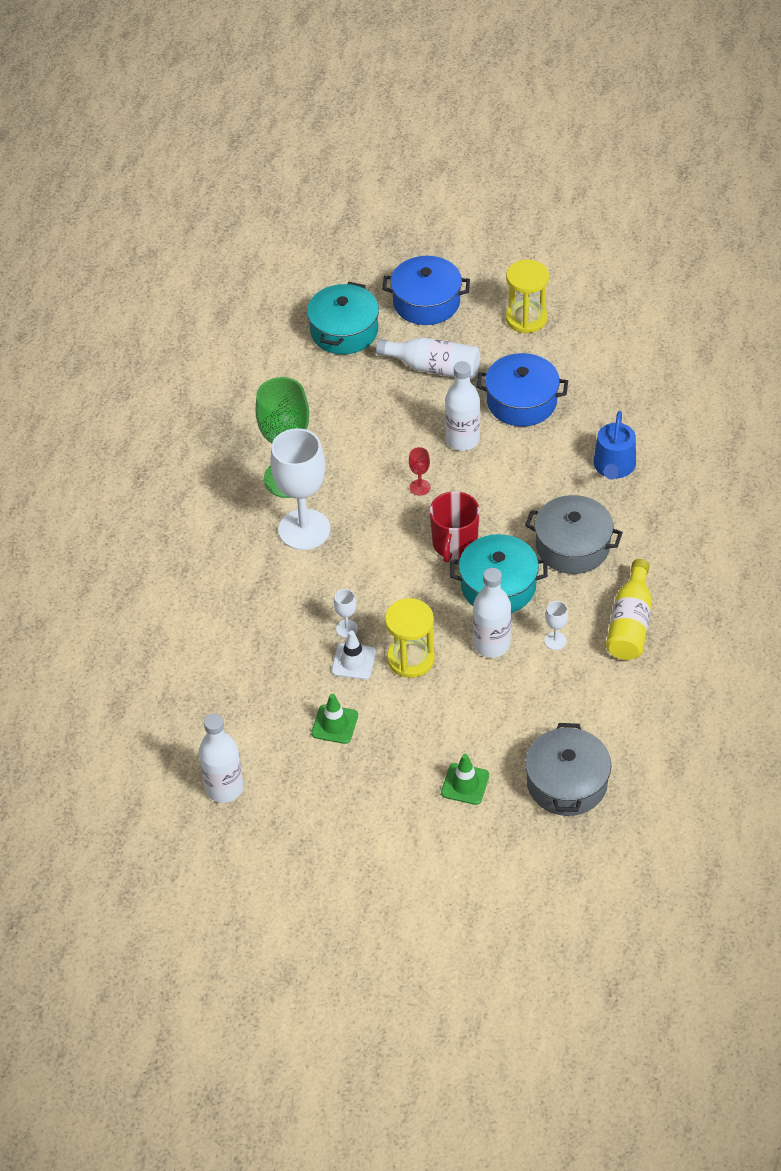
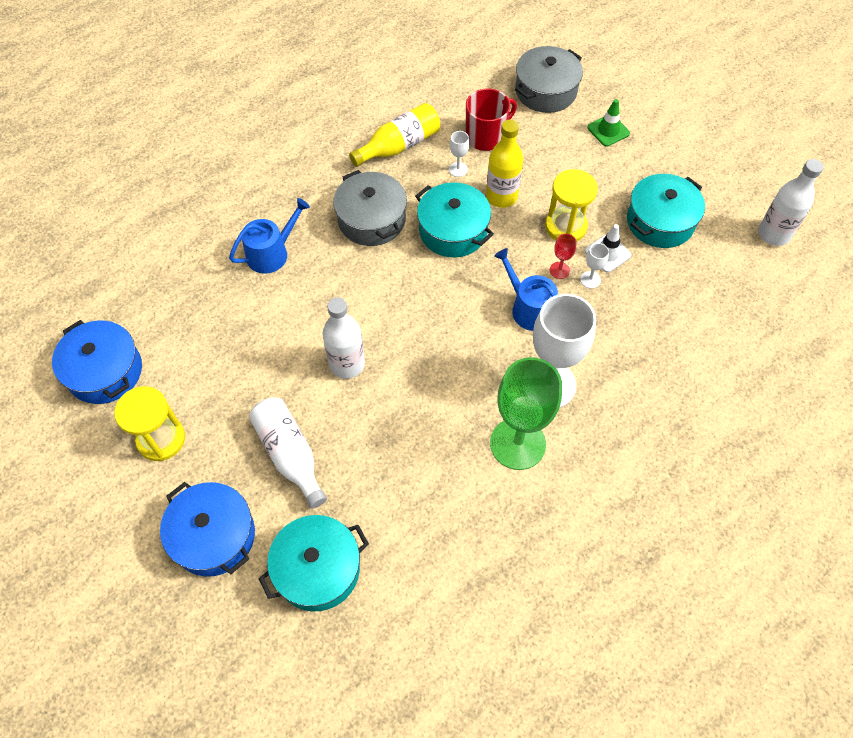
camera: 140 degrees left, 10 degrees up
green traffic cone [311,694,358,744] -> turquoise pot [627,174,705,248]
red goblet [409,447,431,496] -> red goblet moved to [550,233,577,279]
red mug [429,491,480,562] -> red mug moved to [466,89,517,151]
white bottle [473,568,511,658] -> yellow bottle [486,120,523,208]
blue pot [476,353,568,426] -> blue pot moved to [52,320,142,404]
none -> blue watering can [494,248,558,331]

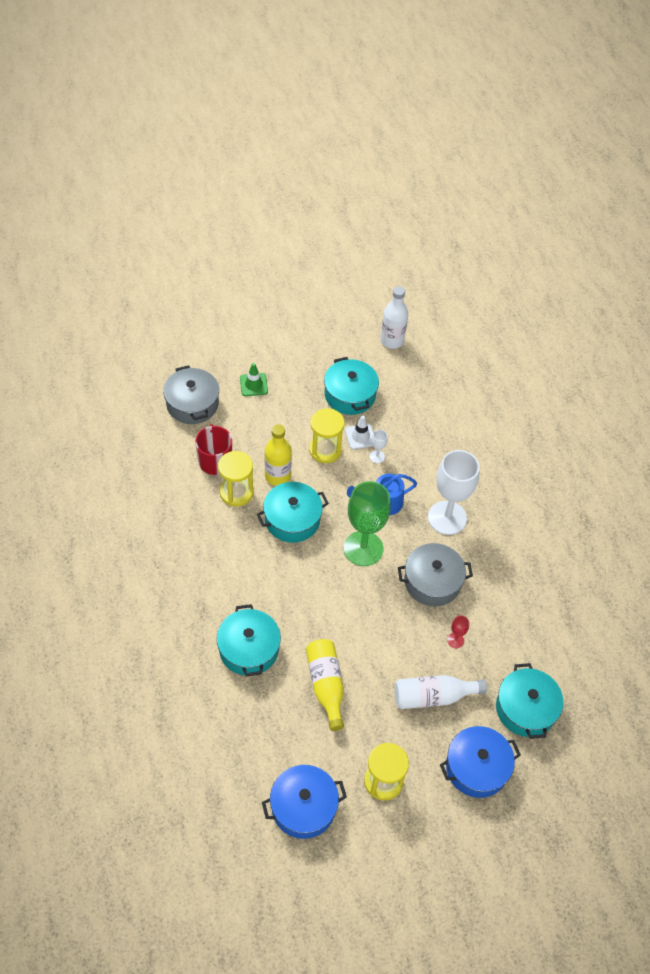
camera: 70 degrees left, 5 degrees down
blue watering can [229,198,310,274] -> turquoise pot [217,604,281,677]
white bottle [323,297,365,379] -> none
grey pot [333,170,407,246] -> grey pot moved to [398,543,473,606]
yellow bottle [349,103,440,167] -> yellow bottle moved to [306,639,344,731]
white goblet [449,131,469,177] -> yellow hourglass [218,451,254,506]
green goblet [490,357,562,470] -> green goblet moved to [344,481,391,566]
red goblet [550,233,577,279] -> red goblet moved to [447,615,469,648]

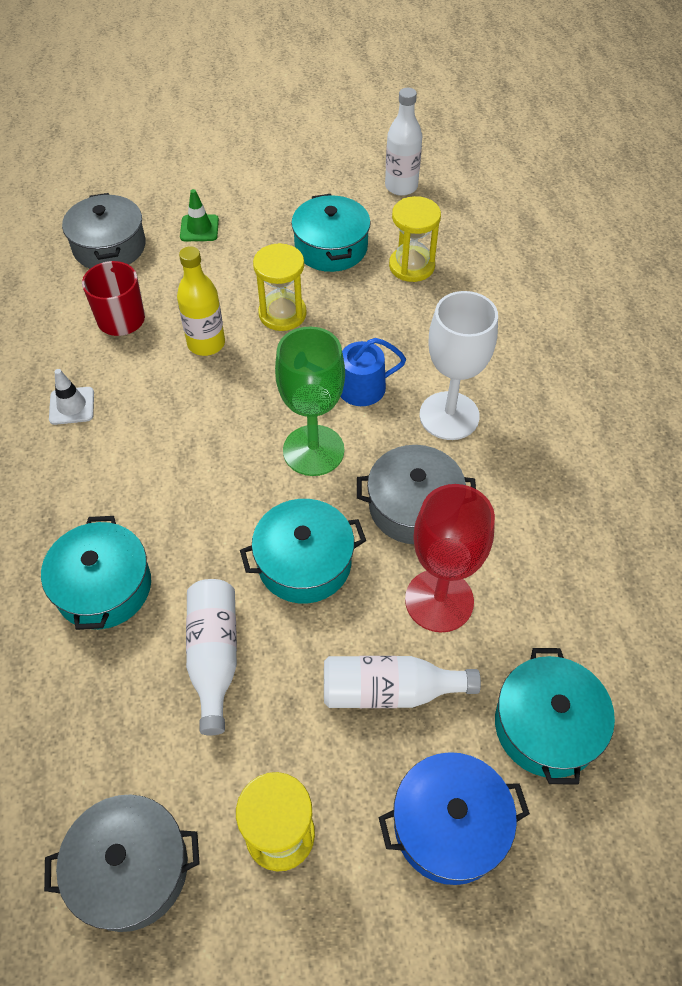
camera: 10 degrees right, 0 degrees up
yellow hourglass [218,451,254,506] -> yellow hourglass moved to [389,196,441,282]
turquoise pot [257,482,329,543] -> turquoise pot moved to [240,499,366,603]
blue pot [262,765,347,839] -> grey pot [44,795,200,932]
yellow bottle [306,639,344,731] -> white bottle [186,579,237,736]
white traffic cone [345,416,373,449] -> white traffic cone moved to [49,369,94,425]
white goblet [370,430,388,463] -> none
red goblet [447,615,469,648] -> red goblet [405,484,495,633], size x2.46

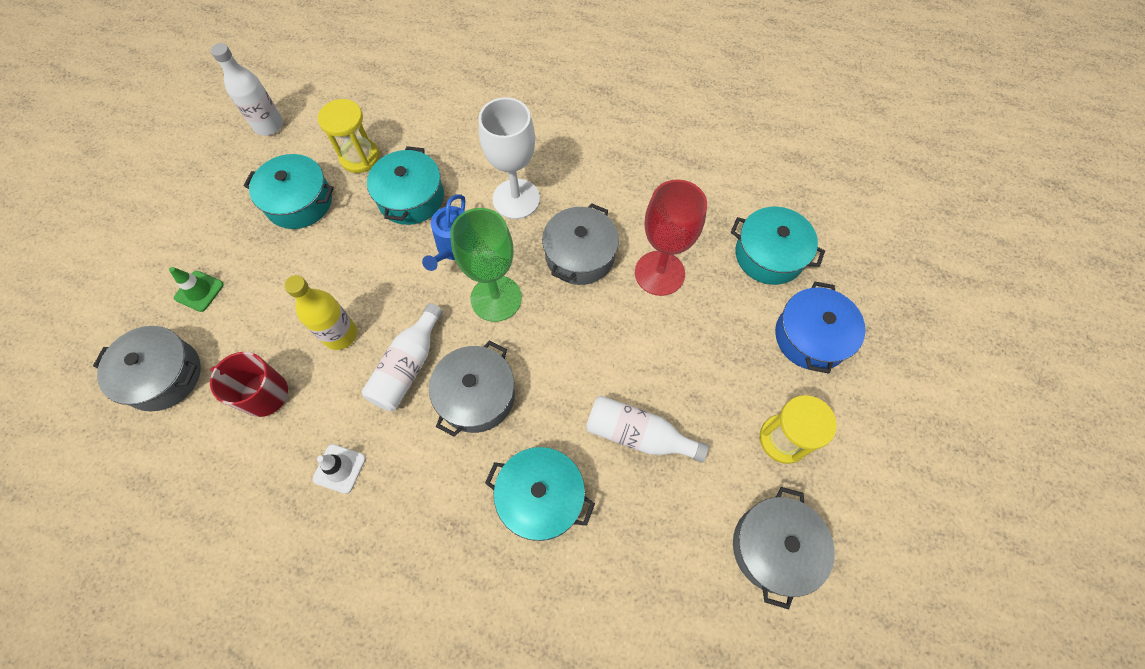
camera: 65 degrees left, 10 degrees up
turquoise pot [240,499,366,603] -> turquoise pot moved to [367,146,444,225]
yellow hourglass [253,243,307,331] -> none
white bottle [324,656,481,708] -> white bottle moved to [362,303,443,411]
none -> grey pot [429,341,515,437]

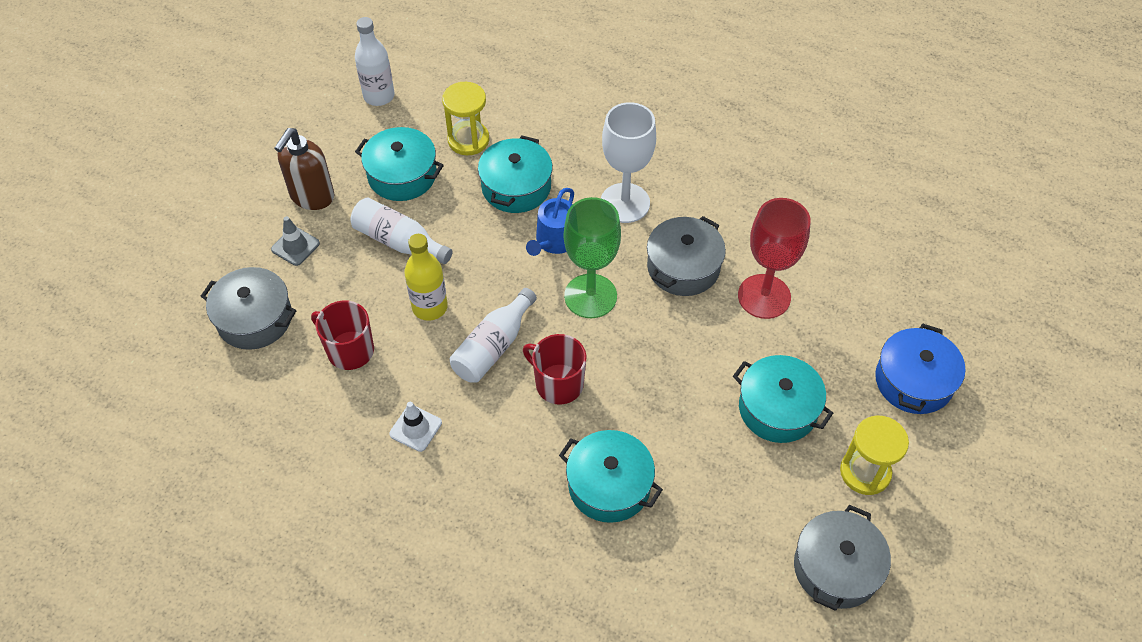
camera: 10 degrees right, 10 degrees down
green traffic cone [169,267,224,312] -> grey traffic cone [271,216,320,266]
grey pot [429,341,515,437] -> red mug [523,334,586,405]
white bottle [586,396,709,463] -> white bottle moved to [350,197,453,264]
turquoise pot [731,207,825,285] -> turquoise pot moved to [733,355,833,443]
none -> brown soap dispenser [274,128,335,210]

